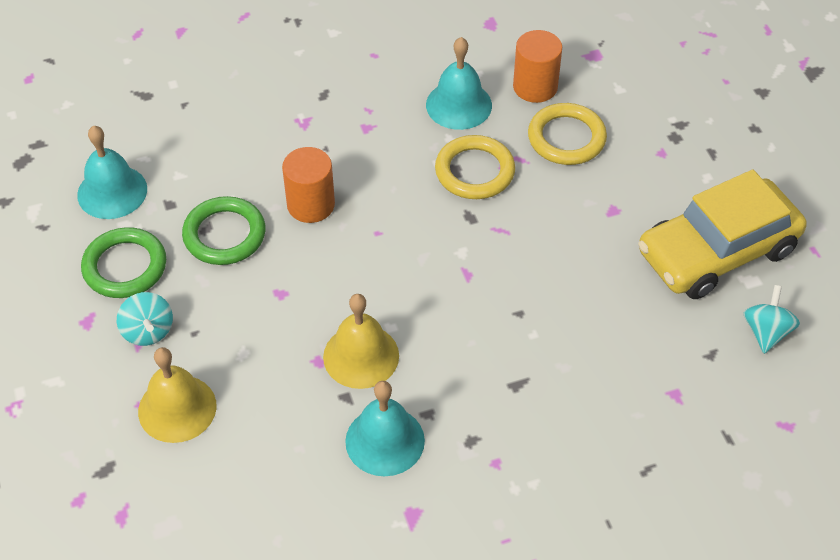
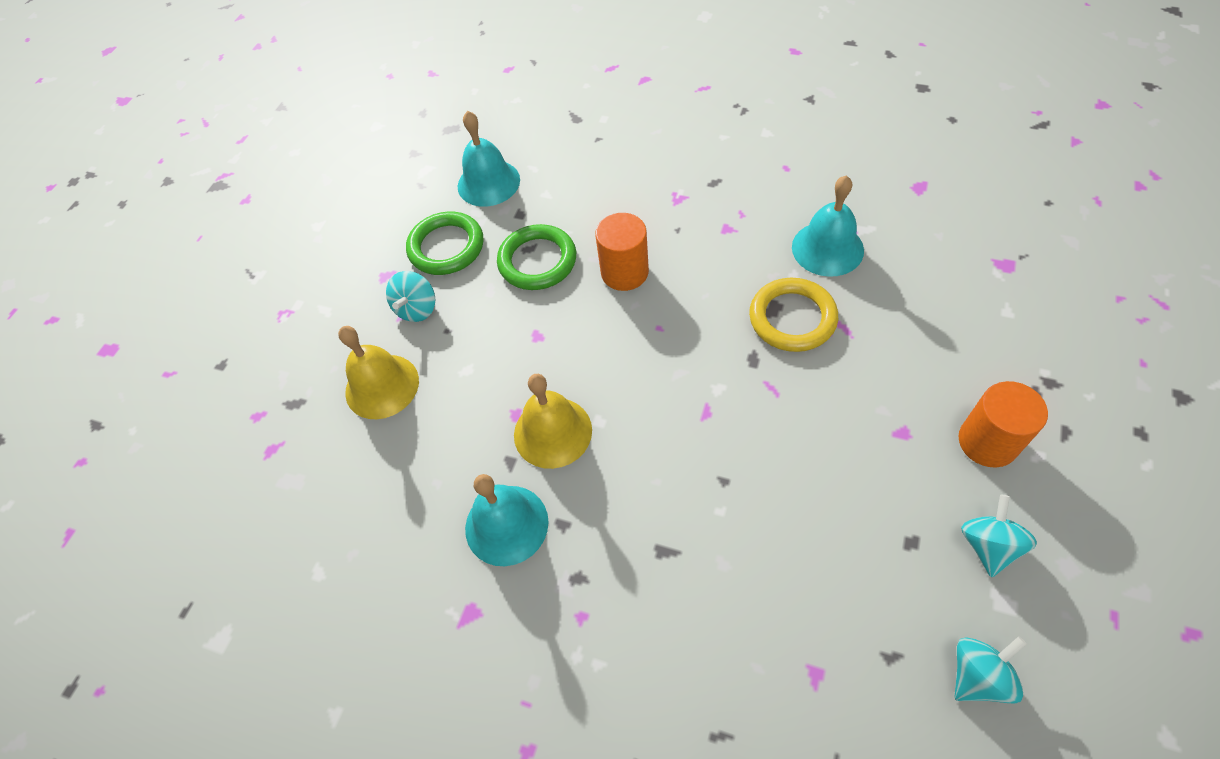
camera: 45 degrees right, 5 degrees up
orange cylinder [513,30,562,103] -> orange cylinder moved to [958,381,1048,468]
yellow ring [528,103,607,165] -> none
yellow car [638,170,806,299] -> turquoise spinning top [961,495,1037,577]

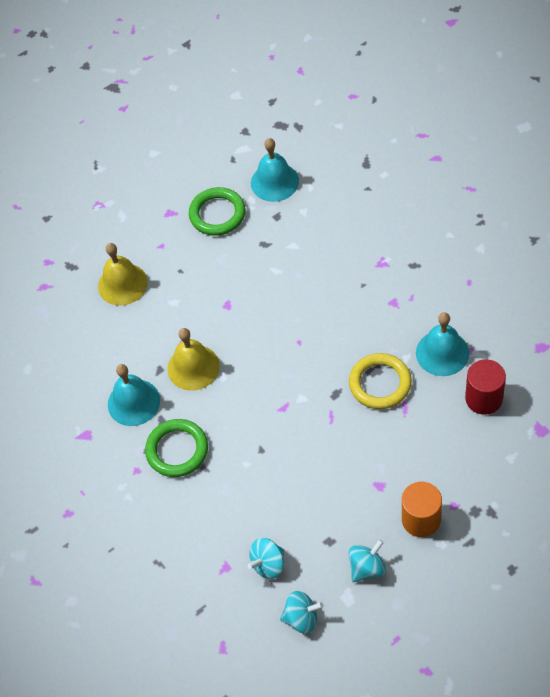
camera: 35 degrees right, 0 degrees up
turquoise spinning top [386,271,435,322] -> turquoise spinning top moved to [248,538,285,579]
green ring [497,224,576,290] -> green ring moved to [145,419,208,477]
orange cylinder [595,213,649,291] -> none
none -> red cylinder [465,359,506,415]

